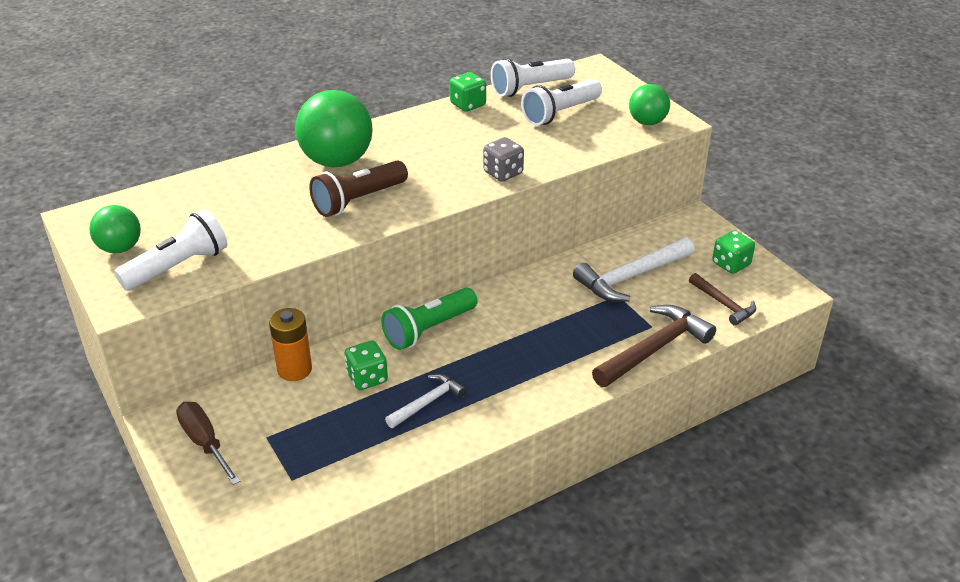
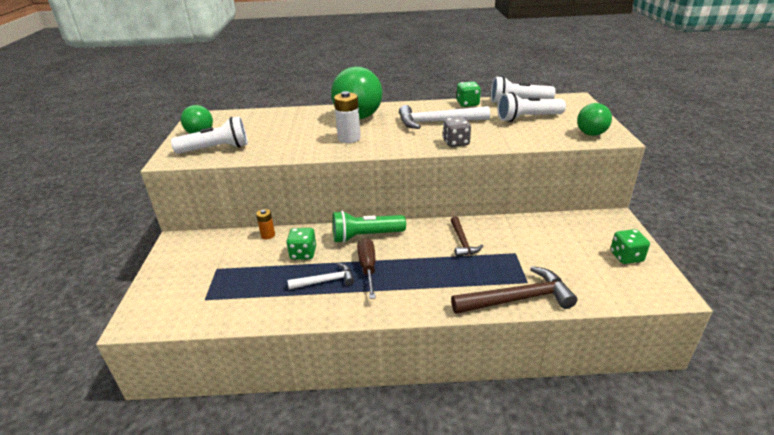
camera: 30 degrees right, 5 degrees down
brown screwdriver [176,402,240,485] -> brown screwdriver moved to [357,238,376,299]
orange battery [269,308,312,381] -> orange battery [256,209,275,239], size x0.60
brown flashlight [309,161,408,217] -> white battery [334,91,361,143]
white hammer [573,237,694,302] -> white hammer moved to [399,105,490,129]
brown hammer [689,273,756,326] -> brown hammer moved to [451,216,483,257]

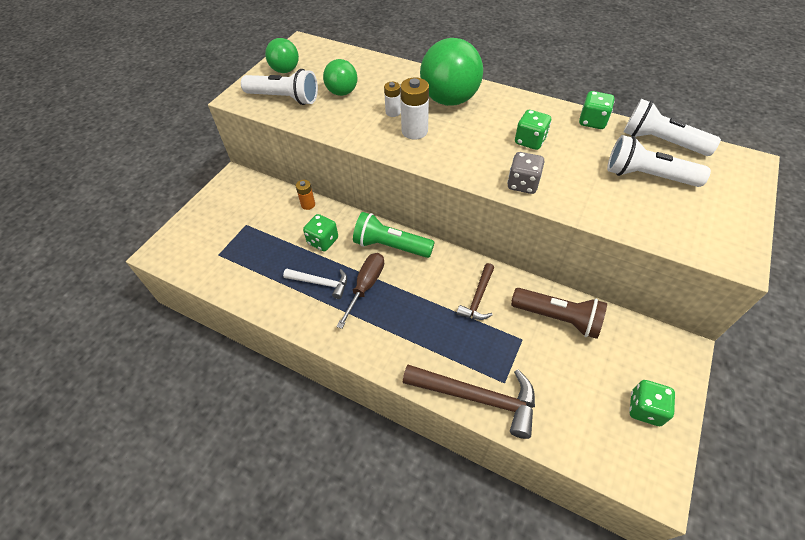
camera: 30 degrees right, 20 degrees up
white hammer [399,105,490,129] -> green dice [515,110,551,150]
green ball [577,103,612,136] -> green ball moved to [323,59,357,96]
none -> white battery [384,82,401,117]
none -> brown flashlight [511,288,607,339]

